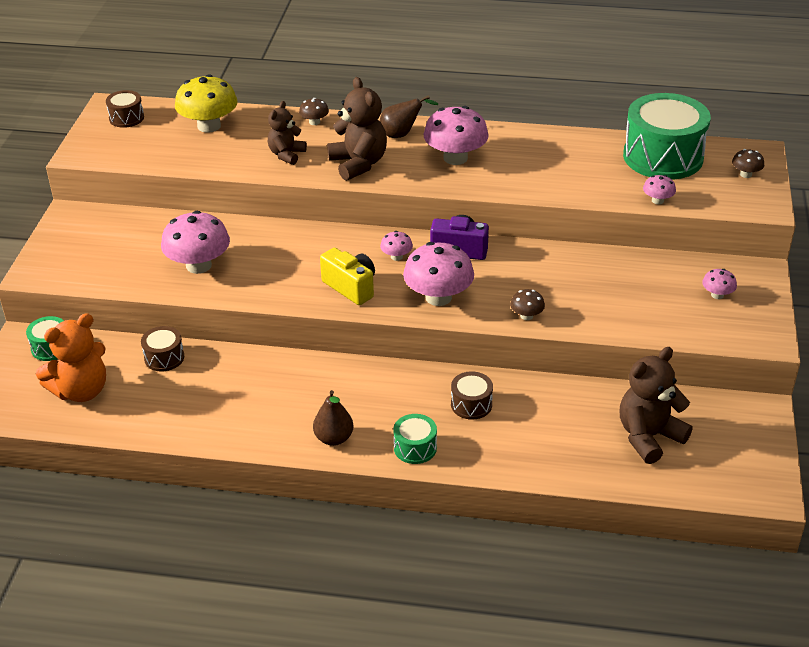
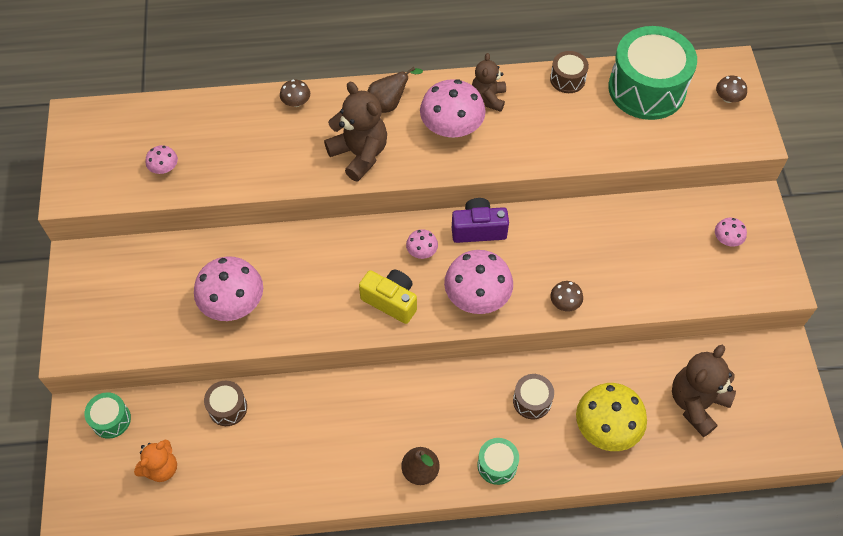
camera: 15 degrees left, 20 degrees up
orange teddy bear [36,313,106,402] -> orange teddy bear [134,440,177,482], size x0.63
brown drum [106,90,144,128] -> brown drum moved to [550,51,589,93]
yellow mushroom [175,74,238,133] -> yellow mushroom moved to [576,383,647,451]
brown teddy bear [268,101,307,165] -> brown teddy bear moved to [472,53,506,112]
pink mushroom [643,175,676,204] -> pink mushroom moved to [146,145,178,174]

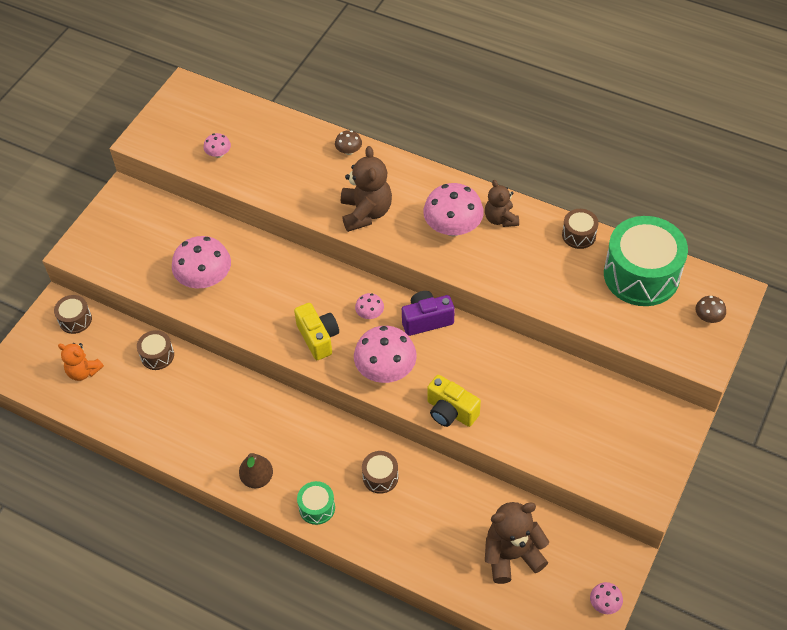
camera: 35 degrees right, 5 degrees down
green drum [84,392,131,439] -> brown drum [54,295,92,334]
orange teddy bear [134,440,177,482] -> orange teddy bear turned 45 degrees clockwise [58,343,104,381]
brown pear [367,67,423,113] -> none
purple camera [452,198,509,243] -> purple camera turned 45 degrees counterclockwise [402,291,455,336]
brown teddy bear [472,53,506,112] -> brown teddy bear turned 60 degrees counterclockwise [485,180,519,227]
brown mushroom [550,281,583,311] -> yellow camera [427,375,481,427]
yellow mushroom [576,383,647,451] -> none
pink mushroom [715,218,747,247] -> pink mushroom moved to [590,582,623,614]

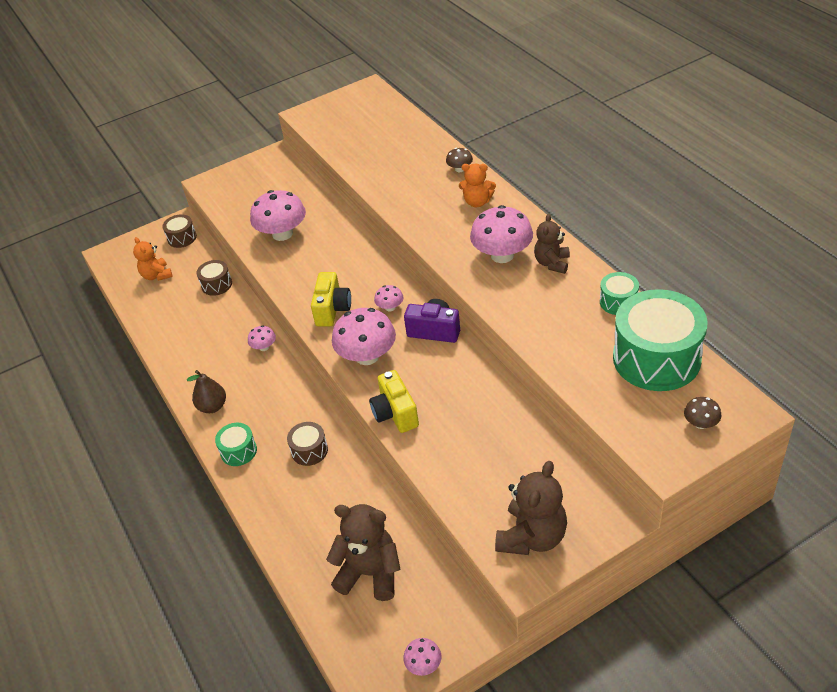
camera: 35 degrees right, 10 degrees down
pink mushroom [204,133,231,158] -> pink mushroom moved to [248,325,276,351]
brown teddy bear [341,146,392,232] -> brown teddy bear moved to [495,461,567,555]
brown drum [562,209,599,249] -> green drum [600,272,639,315]
none -> orange teddy bear [459,164,496,207]

